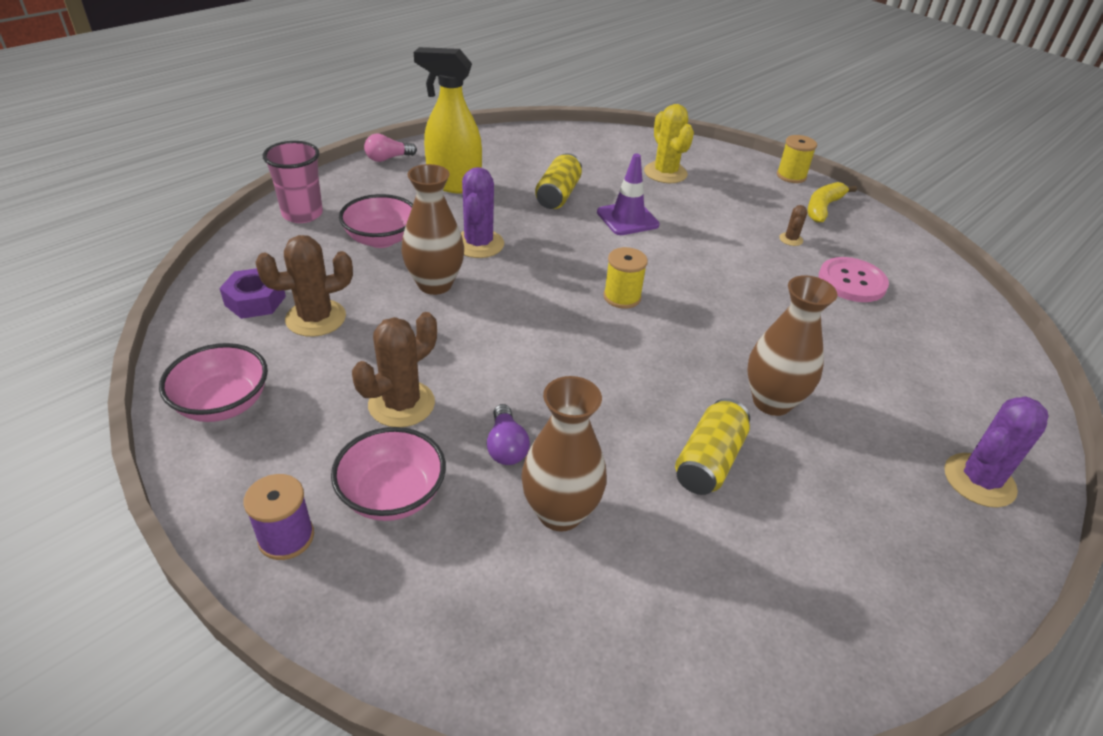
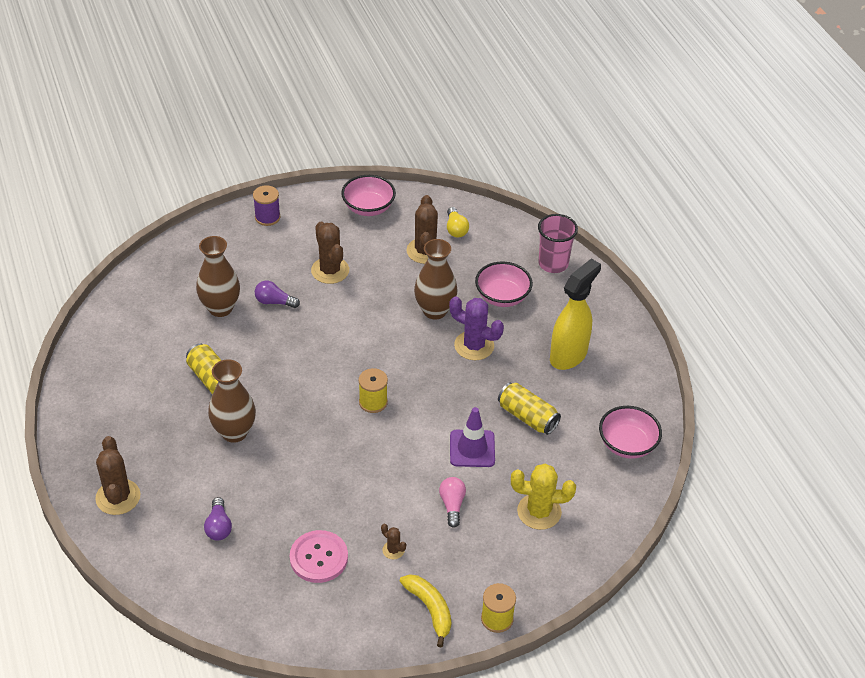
camera: 115 degrees right, 5 degrees up
purple nut [219,268,286,319] -> yellow light bulb [447,207,469,238]
pink bowl [331,427,446,521] -> pink bowl moved to [599,406,662,459]
pink light bulb [364,134,417,162] -> pink light bulb moved to [439,477,466,528]
purple cactus [944,396,1048,508] -> brown cactus [95,436,140,515]
none -> purple light bulb [204,497,232,541]

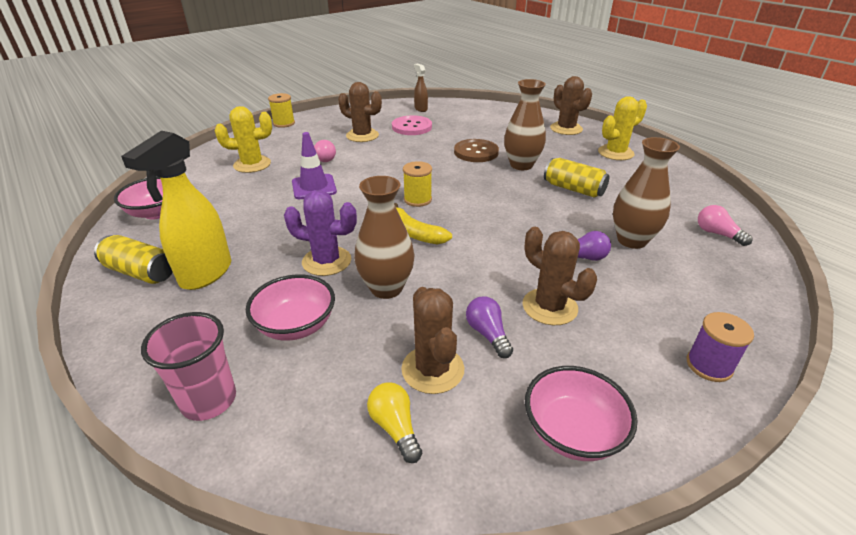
camera: 165 degrees right, 10 degrees down
purple light bulb [204,497,232,541] -> purple light bulb moved to [466,296,513,358]
brown cactus [381,524,406,559] -> brown cactus [338,82,382,142], size x2.05
yellow banana [400,574,451,647] -> yellow banana moved to [394,203,452,244]
yellow can [498,382,561,435] -> yellow can moved to [94,235,172,284]
none -> brown spray bottle [414,64,428,112]
none -> brown button [454,139,499,162]
none -> yellow cactus [598,96,647,160]
none -> pink light bulb [698,205,752,246]

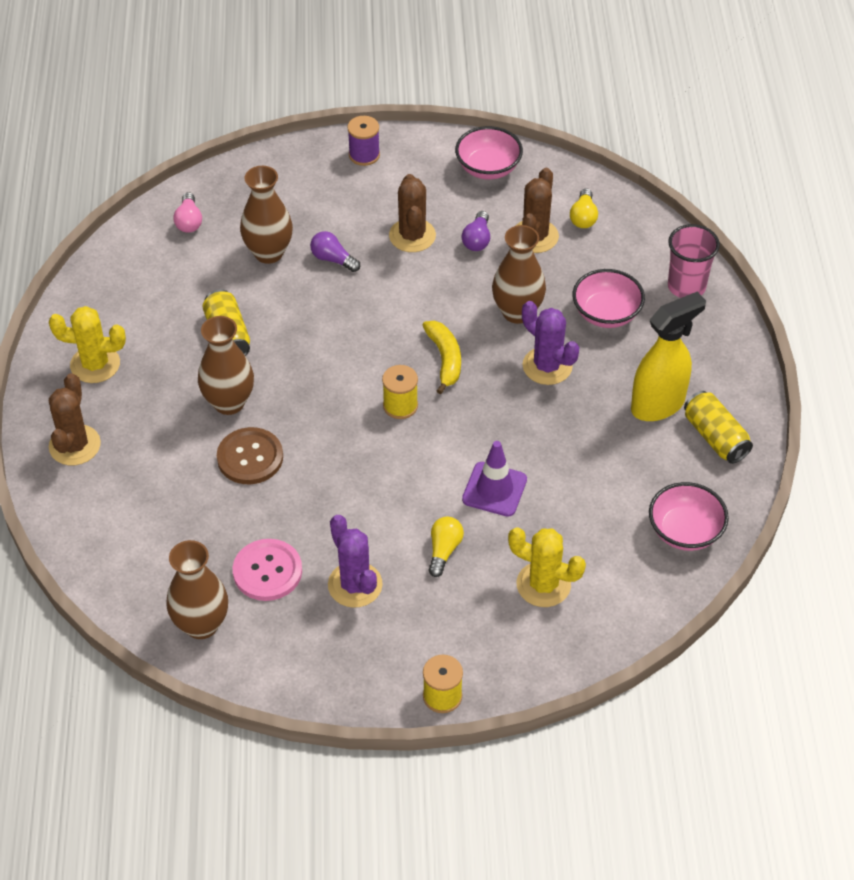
camera: 145 degrees left, 15 degrees up
pink light bulb [314,140,336,162] -> yellow light bulb [428,517,464,577]
brown cactus [338,82,382,142] -> purple cactus [328,515,383,608]
brown spray bottle [414,64,428,112] -> brown vase [166,540,228,639]

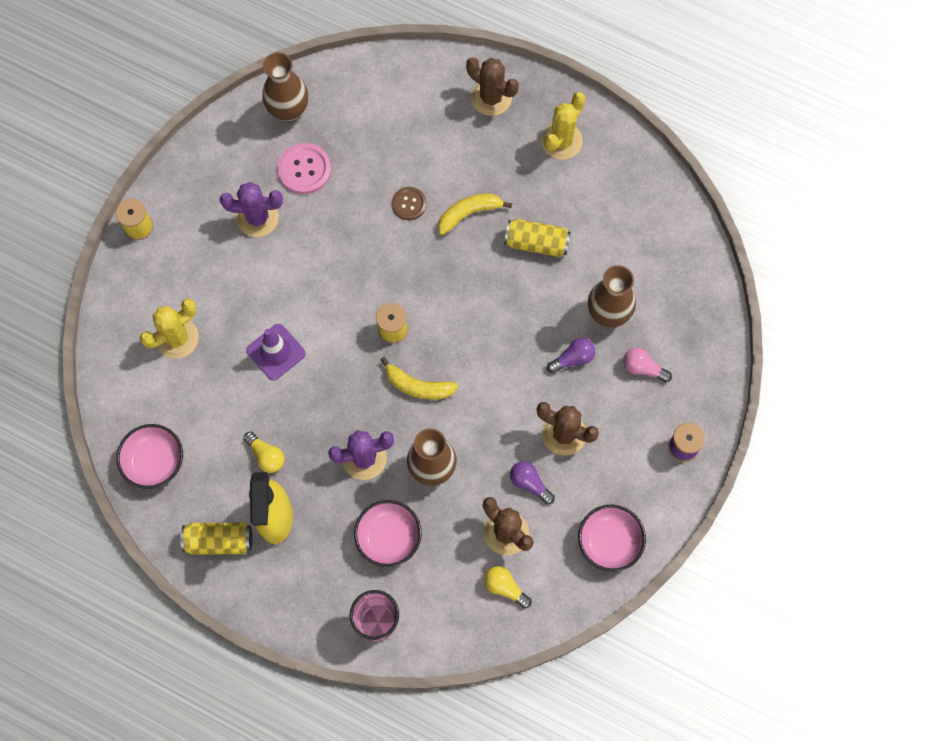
camera: 120 degrees right, 20 degrees up
pink light bulb [174,192,202,233] -> pink light bulb moved to [623,348,672,382]
brown vase [198,316,254,415] -> yellow banana [438,193,512,235]
brown button [217,427,283,484] -> brown button [392,187,427,220], size x0.65
yellow light bulb [428,517,464,577] -> yellow light bulb moved to [244,432,284,473]

